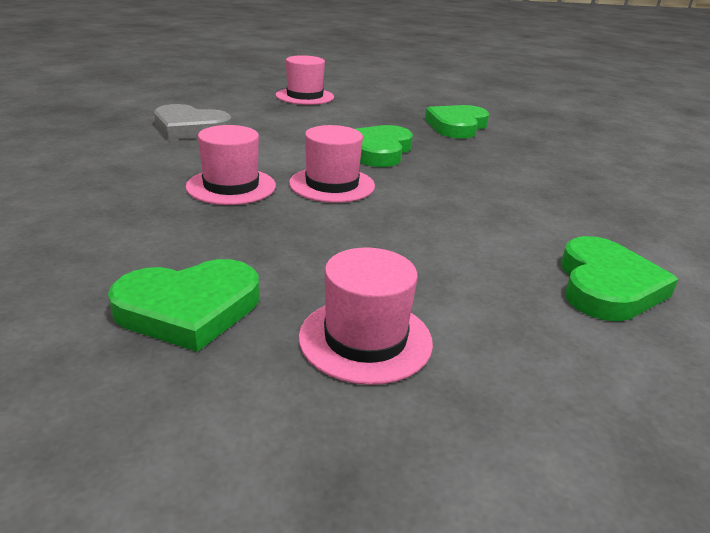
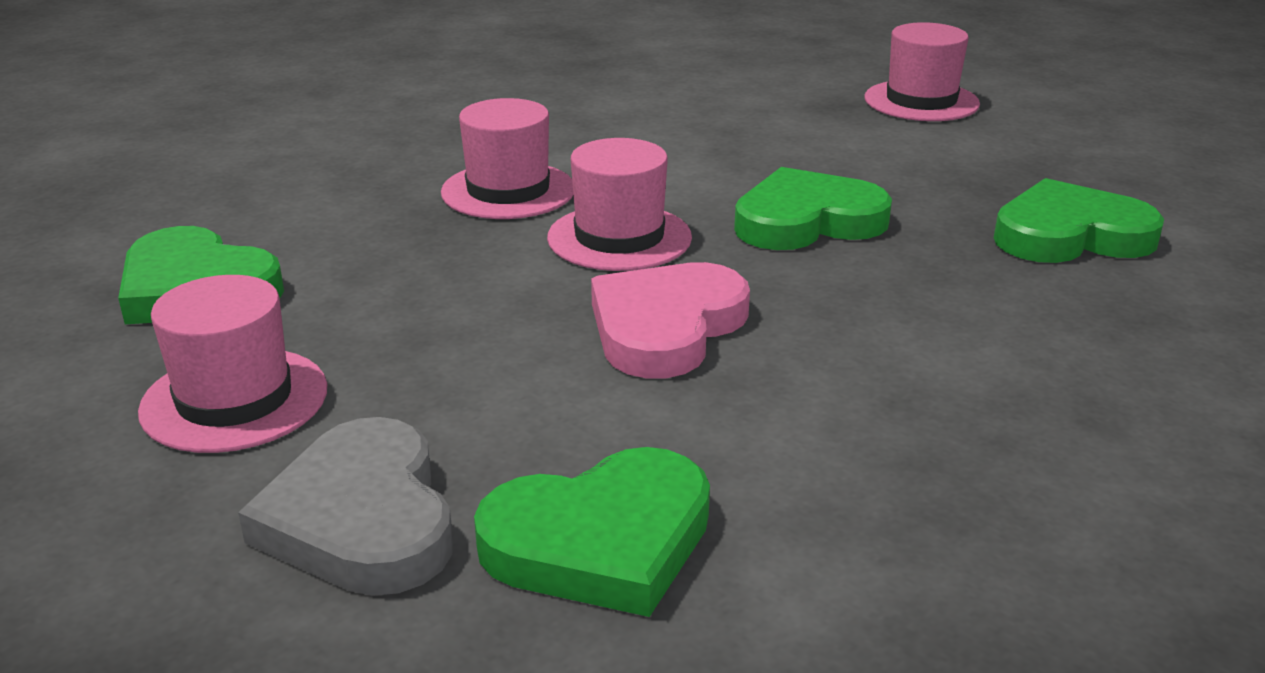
camera: 55 degrees right, 0 degrees up
grey heart [154,104,232,140] -> grey heart moved to [238,417,453,596]
none -> pink heart [591,262,750,378]

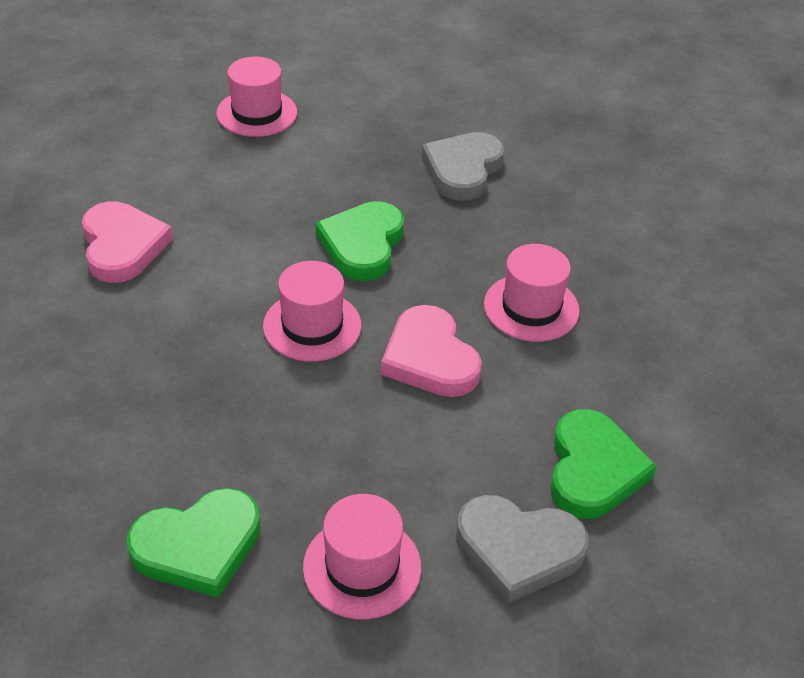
camera: 60 degrees left, 15 degrees up
pink hat [441,98,573,219] -> pink hat moved to [484,244,580,342]
green heart [994,178,1164,263] -> grey heart [421,132,504,201]
none -> pink heart [82,201,173,283]

